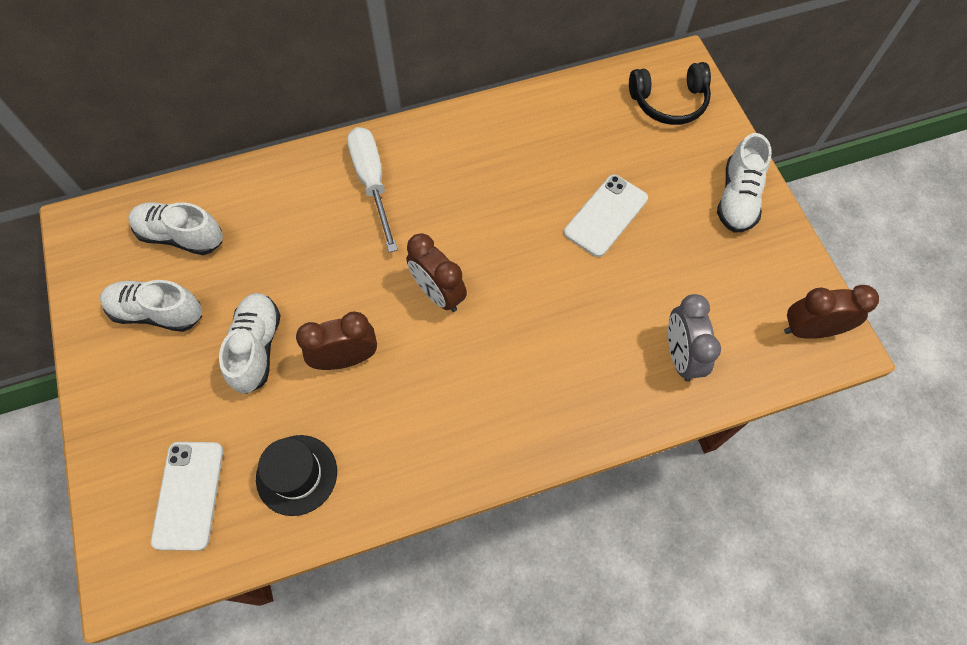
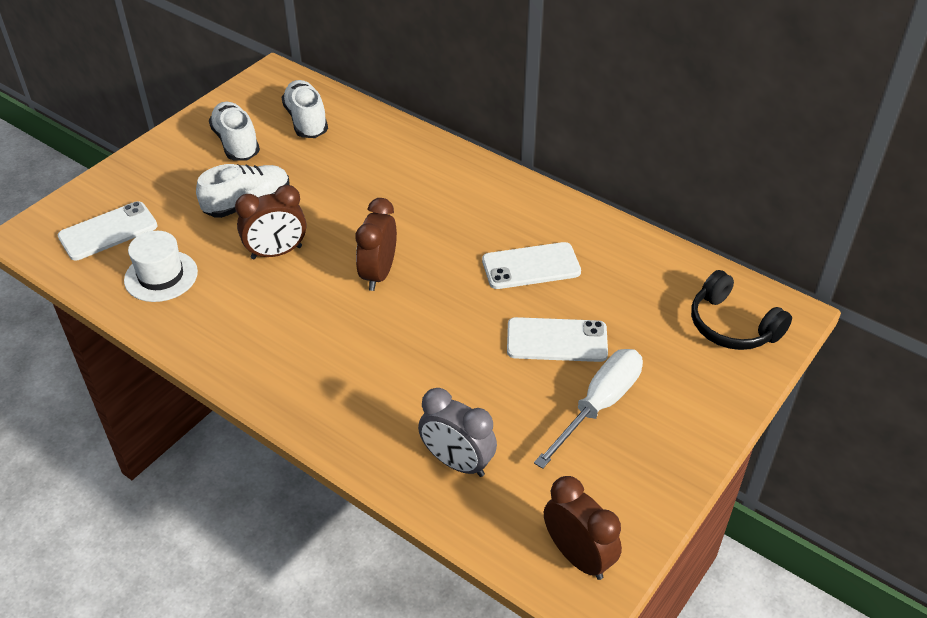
camera: 55 degrees right, 20 degrees down
black hat [256,435,337,516] -> white hat [124,231,198,302]
brown clock [296,311,377,370] -> brown clock turned 120 degrees clockwise [235,185,306,259]
white screwdriver [347,127,398,252] -> white screwdriver moved to [534,349,643,469]
grey clock [668,294,721,382] -> grey clock turned 105 degrees counterclockwise [418,388,497,477]
white shoe [717,133,772,233] -> none
none -> white phone [482,242,581,289]

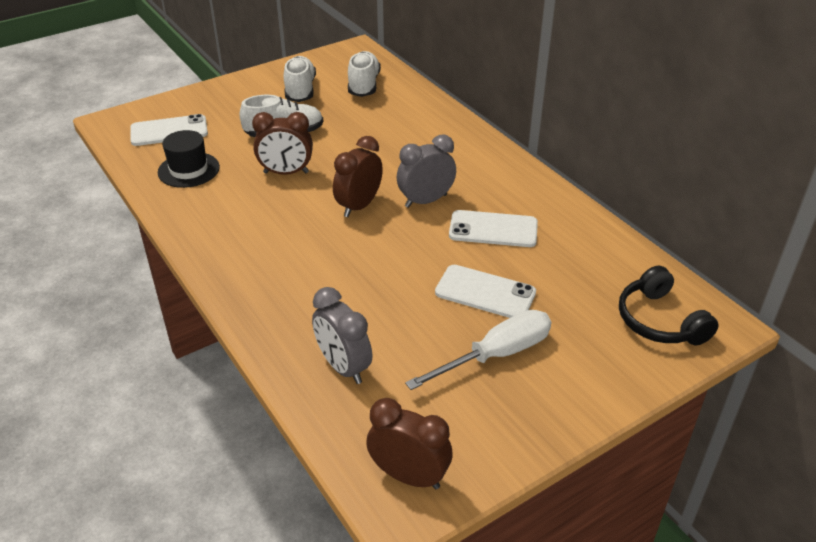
camera: 20 degrees right, 5 degrees down
white hat [124,231,198,302] -> black hat [158,130,220,188]
brown clock [544,476,622,580] -> brown clock turned 45 degrees counterclockwise [366,398,453,489]
none -> grey clock [397,135,456,208]

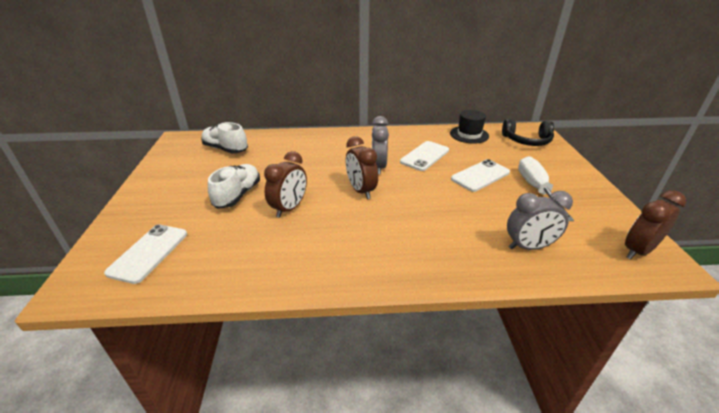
camera: 60 degrees left, 5 degrees down
black hat [158,130,220,188] -> black hat moved to [450,110,489,144]
white shoe [284,56,316,102] -> none

